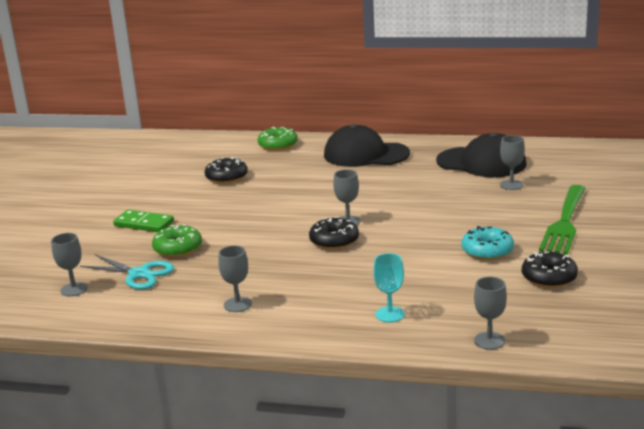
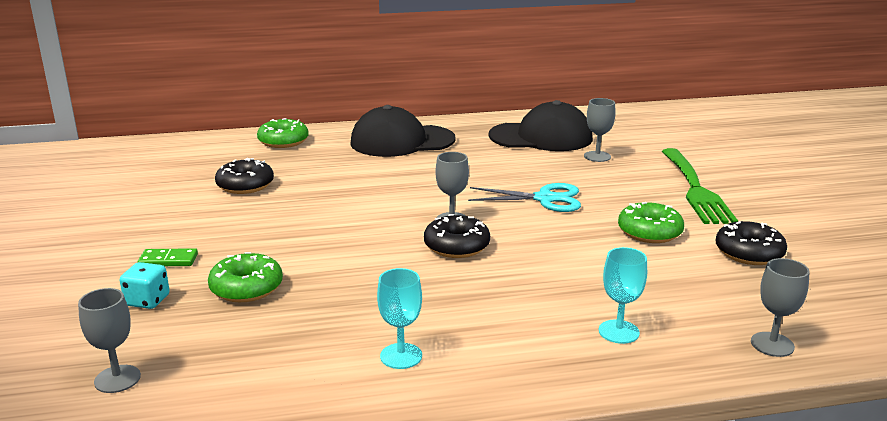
camera: 25 degrees left, 0 degrees up
turquoise scissors [80,254,174,290] -> turquoise scissors moved to [468,183,581,212]
green domino [113,210,174,232] -> green domino [137,248,198,266], size x0.66
grey goblet [218,245,252,312] -> turquoise goblet [377,268,422,369]
turquoise donut [461,226,514,260] -> green donut [618,202,684,243]
none -> turquoise dice [120,262,170,309]

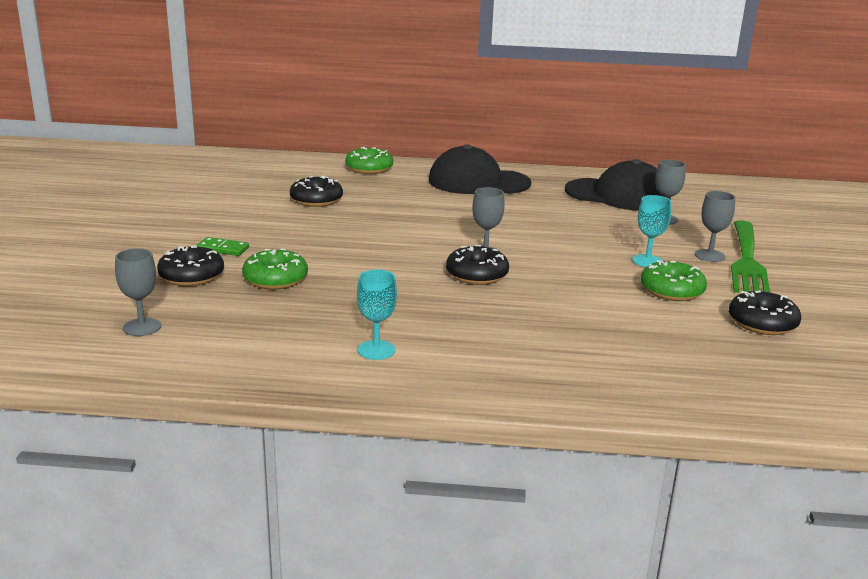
camera: 15 degrees right, 0 degrees up
turquoise dice [120,262,170,309] -> black donut [157,246,224,286]
turquoise scissors [468,183,581,212] -> none
turquoise goblet [599,247,647,344] -> turquoise goblet moved to [632,195,671,267]
grey goblet [751,258,810,357] -> grey goblet moved to [695,191,735,262]

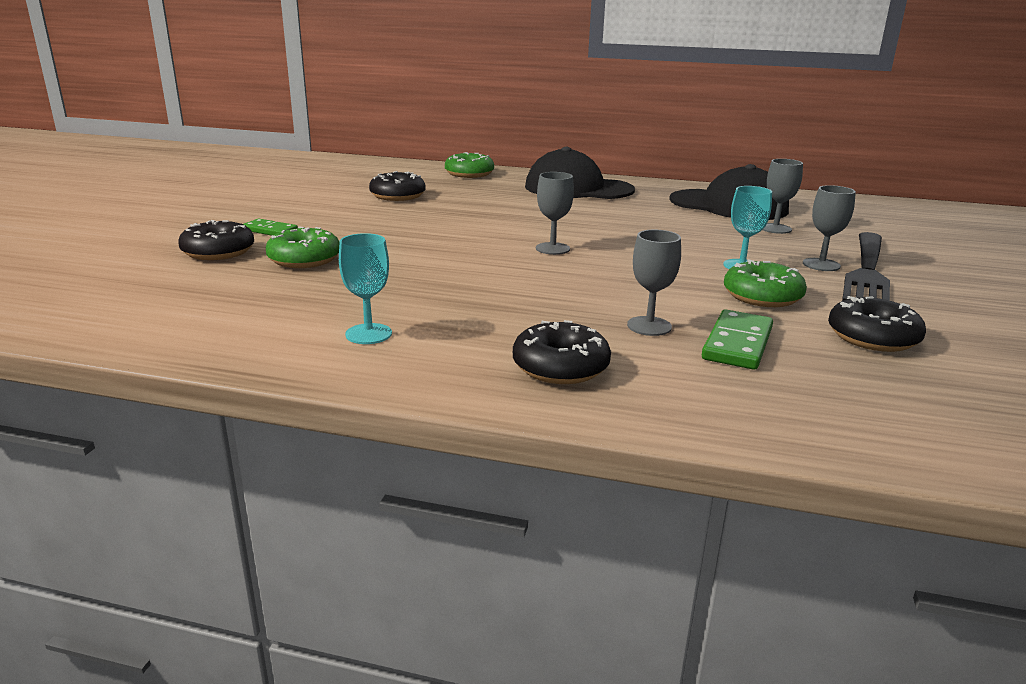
camera: 10 degrees right, 0 degrees up
grey goblet [115,248,161,336] -> grey goblet moved to [627,230,681,336]
black donut [446,245,509,285] -> black donut moved to [513,320,611,384]
green fork [731,220,770,293] -> black fork [842,232,890,301]
none -> green domino [702,310,773,370]

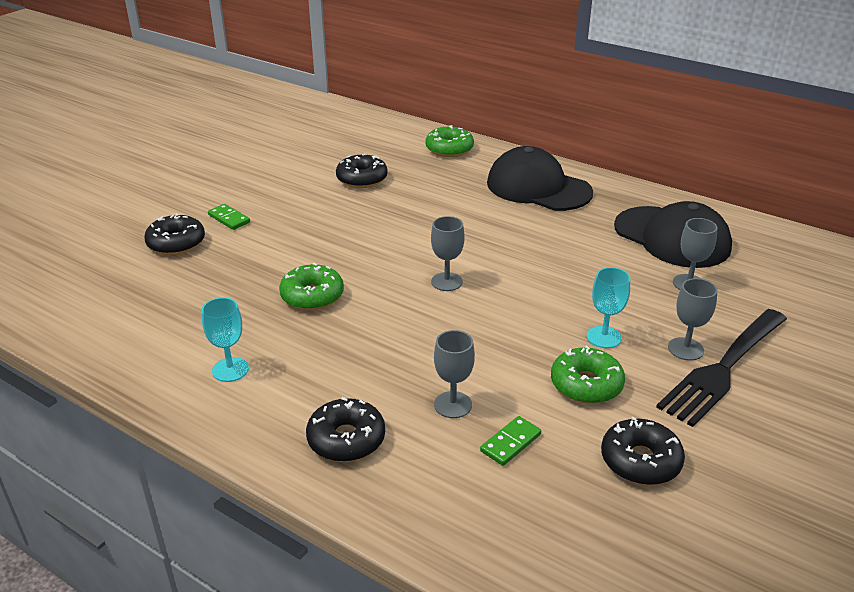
camera: 20 degrees right, 10 degrees up
green donut [266,226,339,268] -> green donut moved to [279,263,344,310]
green domino [702,310,773,370] -> green domino [480,416,541,466], size x0.66

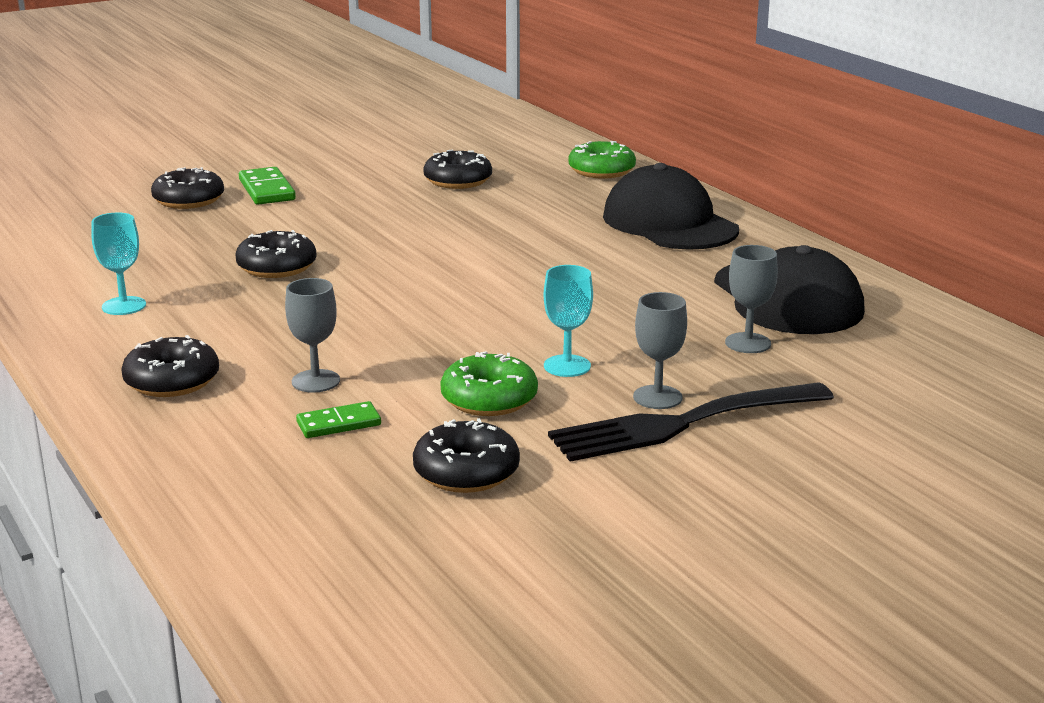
camera: 25 degrees right, 10 degrees down
green domino [208,204,250,230] -> green domino [239,167,296,205], size x1.51
green donut [279,263,344,310] -> black donut [235,230,317,278]
grey goblet [431,216,464,291] -> none

